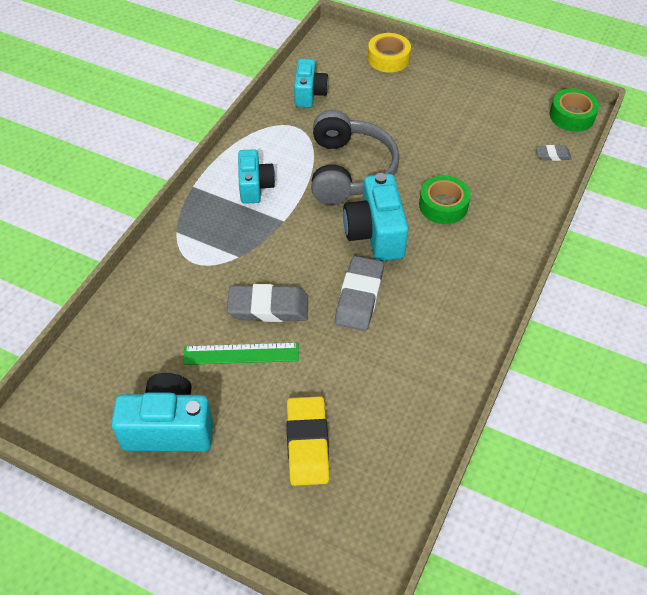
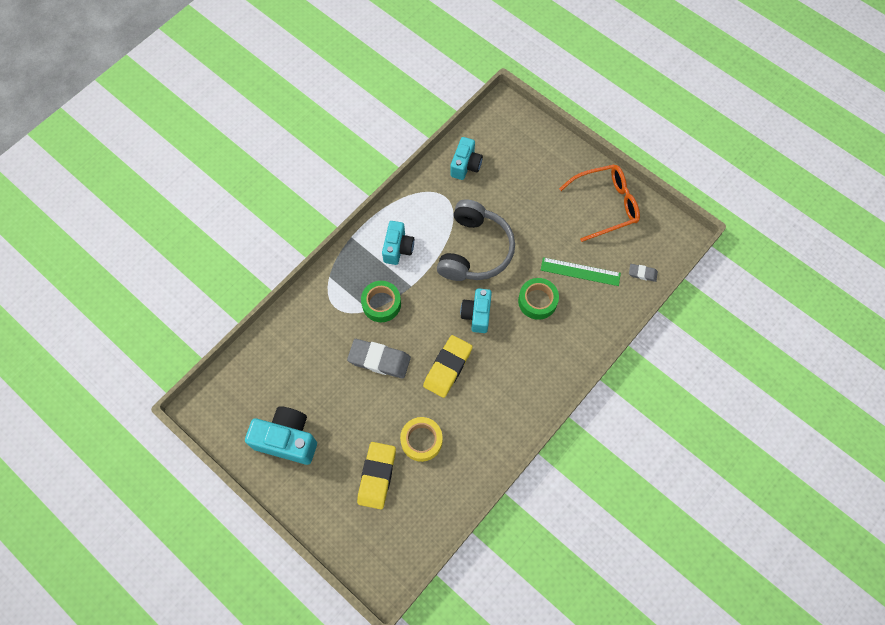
camera: 15 degrees right, 15 degrees up
green ruler [183,343,299,365] -> green ruler moved to [541,257,621,286]
grey eraser [335,256,384,331] -> yellow eraser [423,335,473,398]
turquoise camera [343,173,409,261] -> turquoise camera [460,288,492,333], size x0.66
yellow tape [368,33,411,73] -> yellow tape moved to [400,417,443,462]
green tape [550,88,599,132] -> green tape moved to [361,281,401,322]
none -> orange glasses [559,164,640,242]

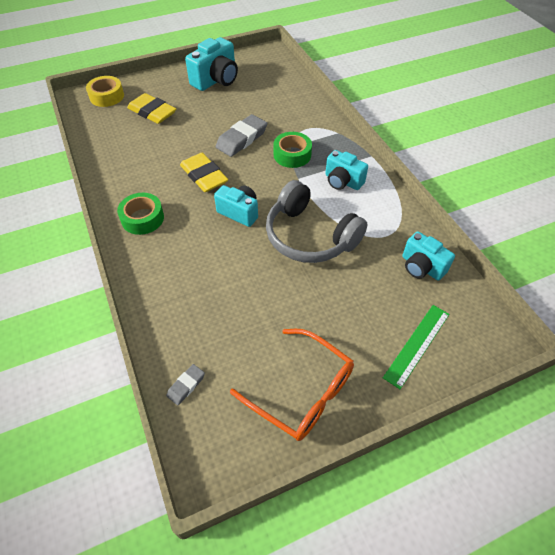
camera: 115 degrees right, 15 degrees down
yellow tape [400,417,443,462] -> yellow tape moved to [86,76,124,107]
green tape [518,278,559,320] -> green tape moved to [117,193,164,235]
green ruler [541,257,621,286] -> green ruler moved to [383,305,450,389]
orange glasses [559,164,640,242] -> orange glasses turned 60 degrees counterclockwise [230,329,354,441]

